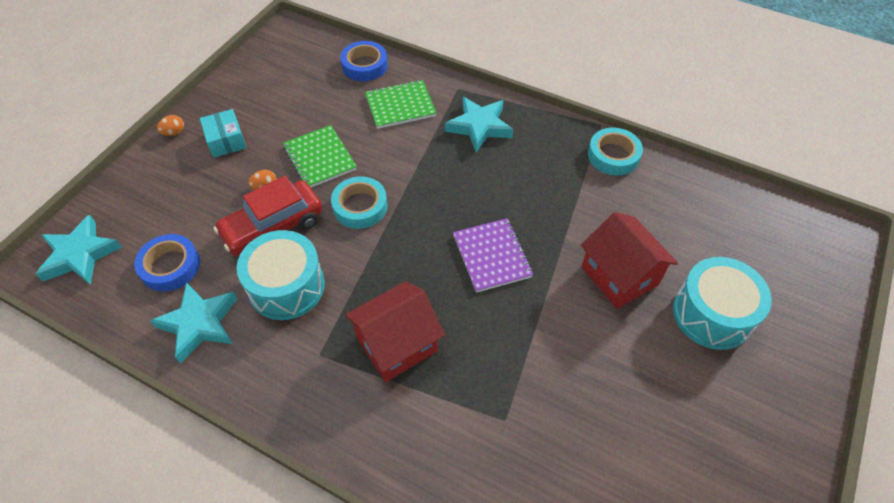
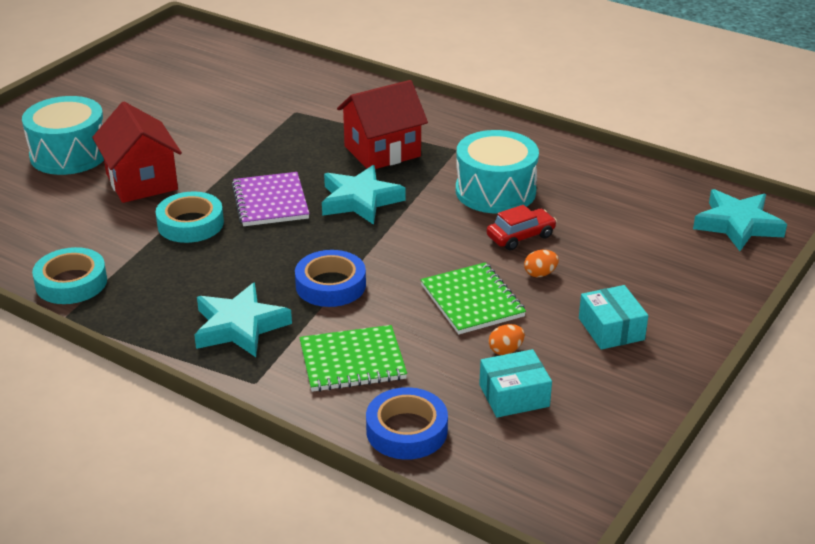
camera: 175 degrees left, 20 degrees down
blue tape [134,234,200,292] -> blue tape moved to [295,250,366,307]
turquoise star [150,282,237,363] -> turquoise star moved to [322,165,406,225]
orange egg [157,115,184,136] -> orange egg moved to [488,324,525,355]
red car [213,176,323,256] -> red car [487,205,557,250], size x0.58
turquoise tape [331,176,388,229] -> turquoise tape moved to [156,191,224,243]
none -> turquoise box [479,349,552,418]

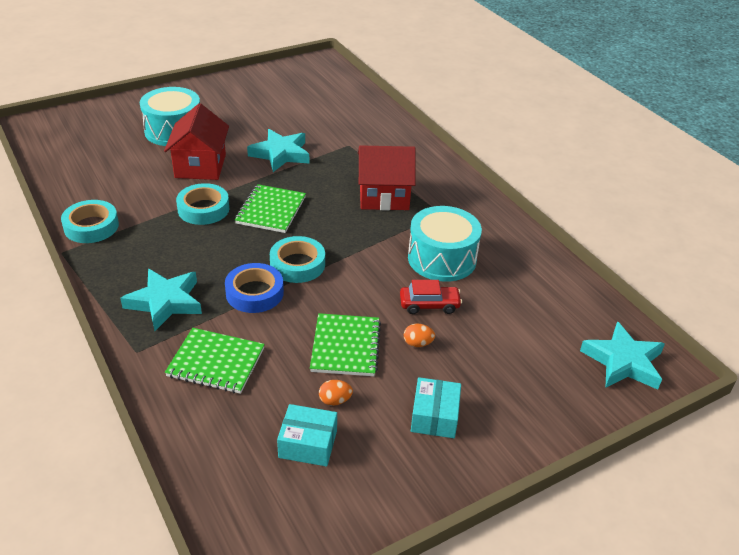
camera: 25 degrees right, 5 degrees up
purple notebook [232,172,310,226] -> green notebook [235,184,306,233]
turquoise star [322,165,406,225] -> turquoise star moved to [247,129,309,172]
blue tape [366,387,448,460] -> none
none -> turquoise tape [270,236,325,283]

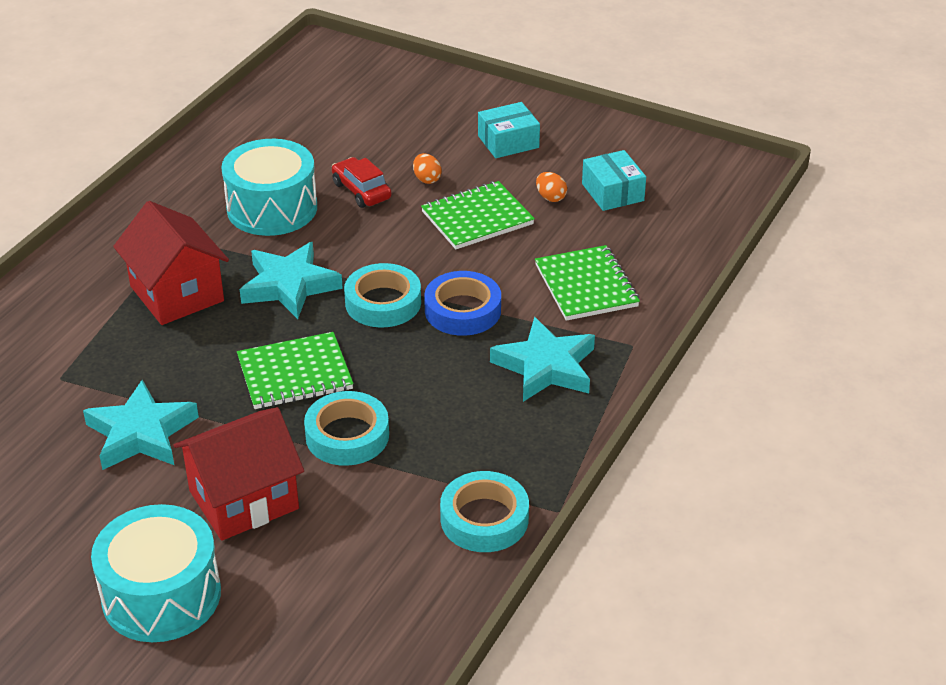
camera: 120 degrees left, 0 degrees up
turquoise star [580,321,665,390] -> turquoise star moved to [240,242,343,319]

